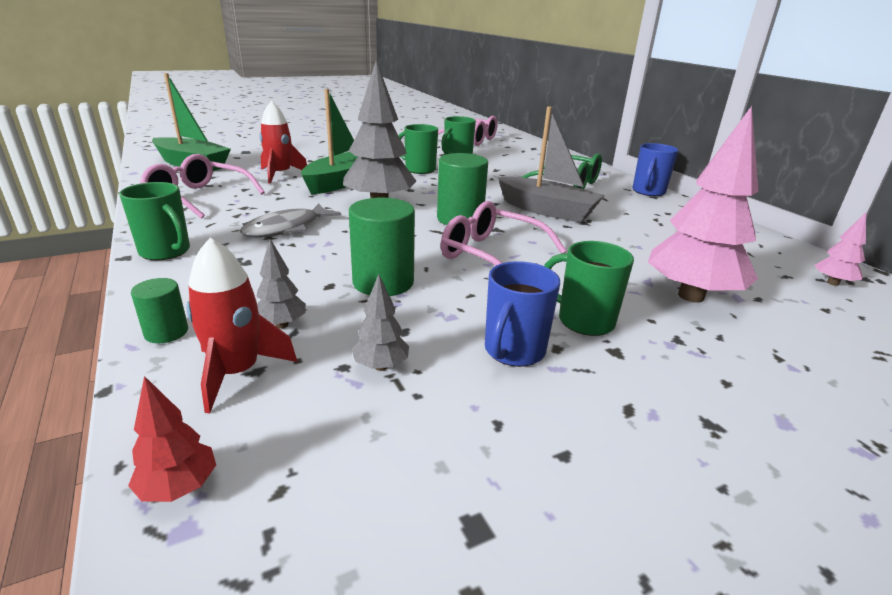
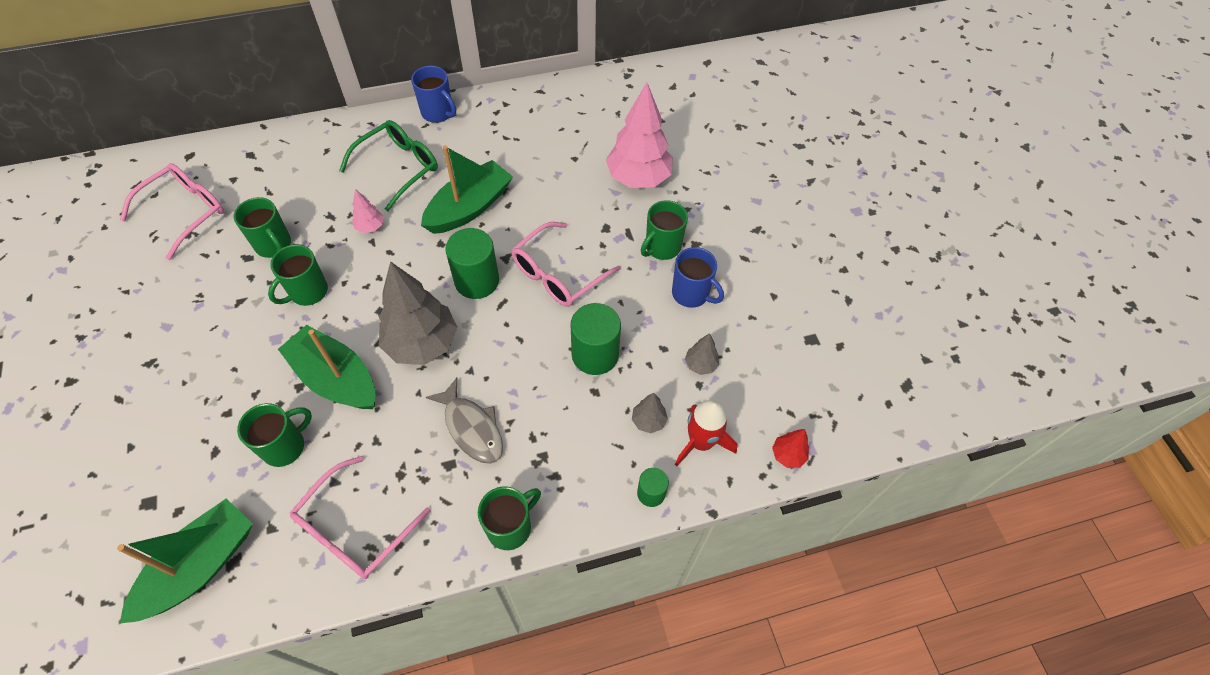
camera: 80 degrees left, 30 degrees up
red rocket [259,101,307,184] -> green mug [237,403,312,467]
grey boat [498,107,605,223] -> green boat [421,145,513,234]
pink tree [815,213,866,286] -> pink tree moved to [352,189,384,233]

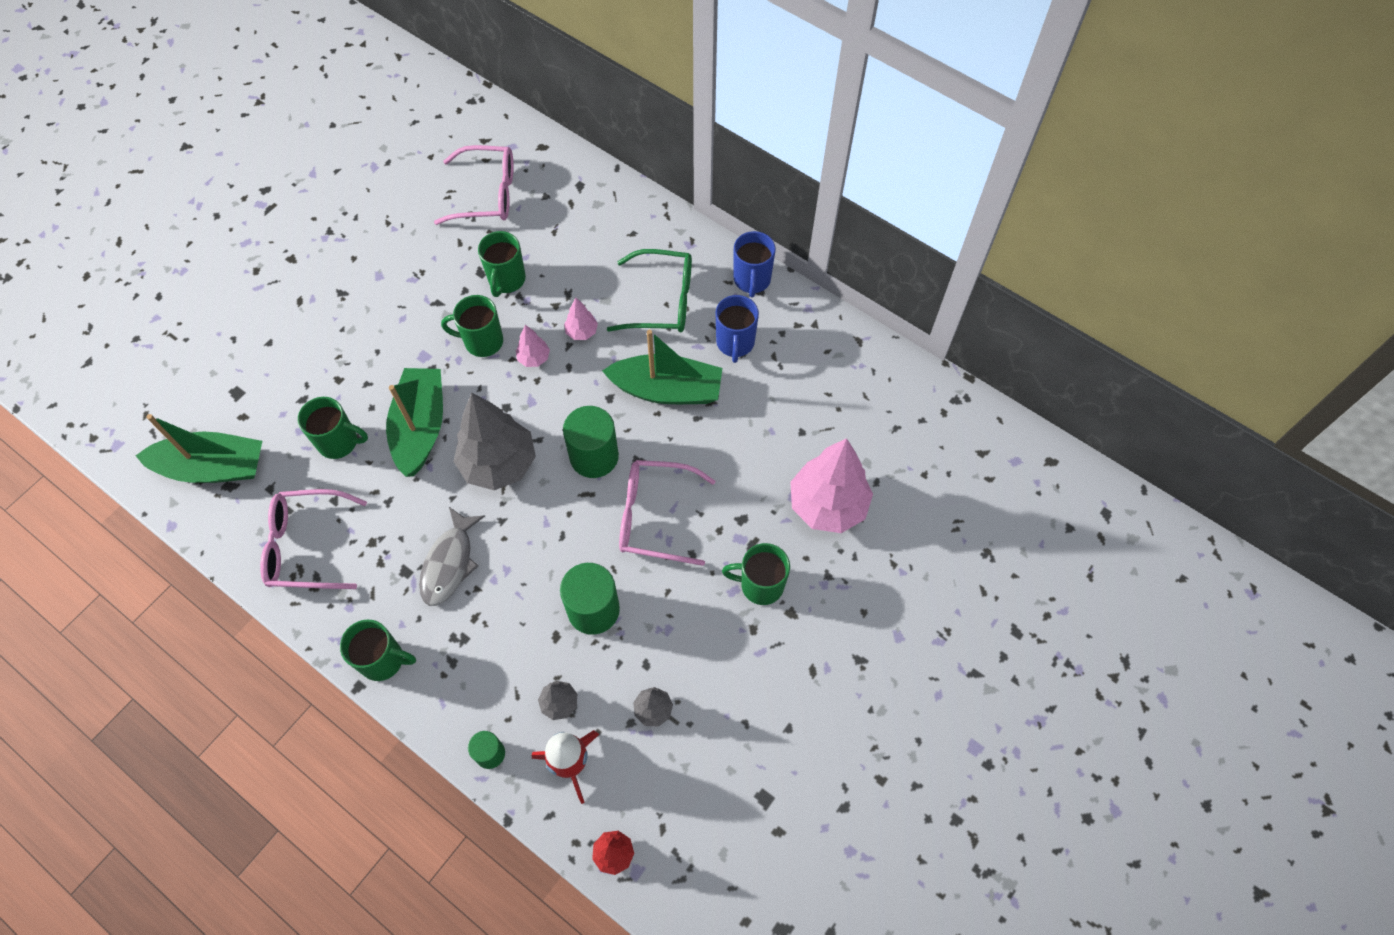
camera: 55 degrees right, 5 degrees up
blue mug [672,247,724,308] -> blue mug moved to [715,295,759,363]
none -> pink tree [516,325,550,367]

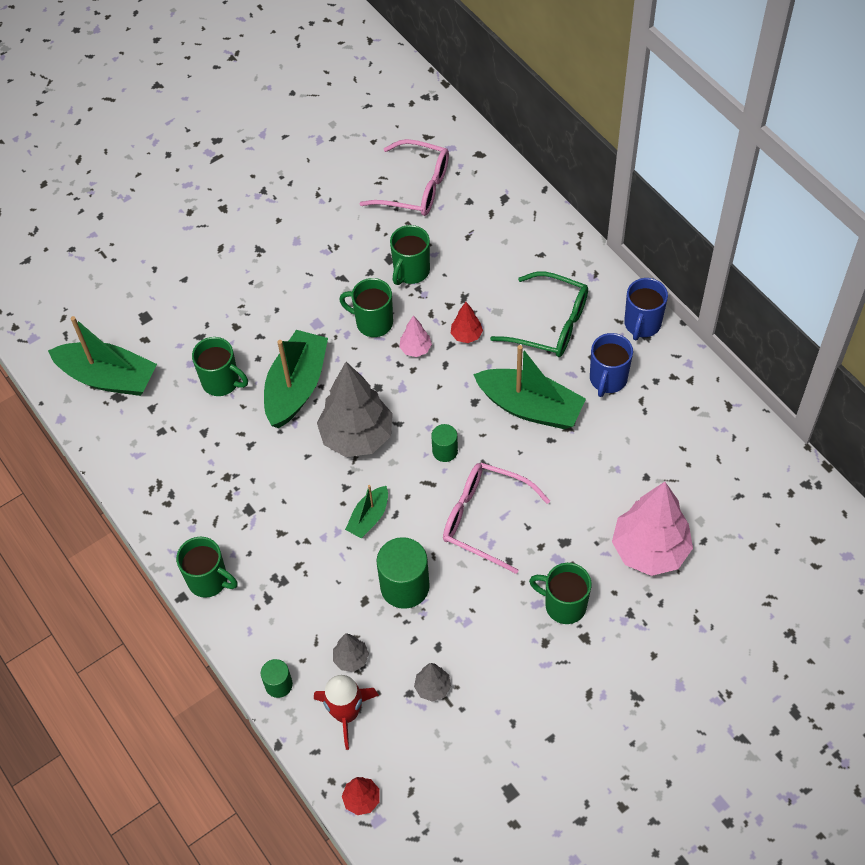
camera: 20 degrees right, 5 degrees down
pink glasses [260,489,367,589] -> none
grey fish [419,507,485,606] -> none
green cylinder [563,406,619,478] -> green cylinder [431,424,458,462], size x0.55
pink tree [564,298,598,340] -> red tree [451,302,483,343]
none -> green boat [345,485,388,538]

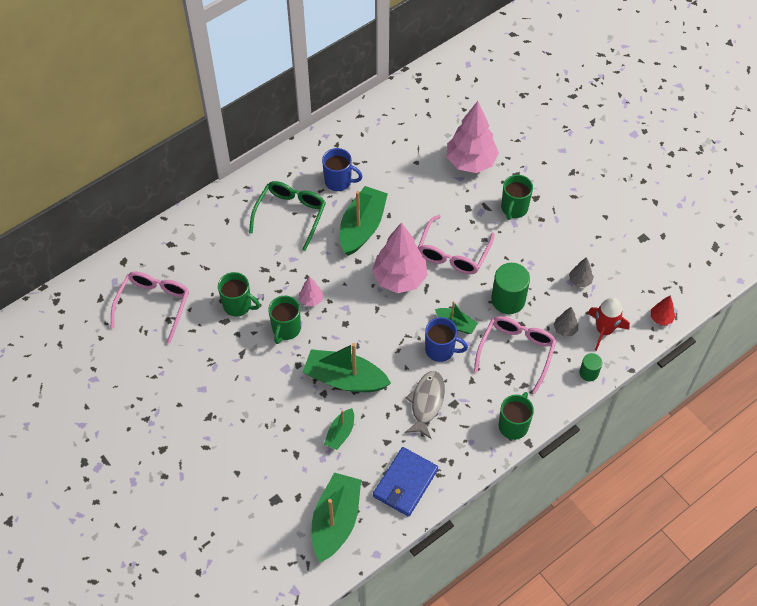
camera: 95 degrees left, 0 degrees up
green mug [192,337,248,396] -> green boat [324,408,354,450]
grey tree [317,362,393,457] -> none
green cylinder [431,424,458,462] -> pink tree [372,222,428,293]
red tree [451,302,483,343] -> none
blue mug [624,278,668,340] -> blue mug moved to [425,317,468,362]
none -> blue wallet [373,447,438,517]
none -> grey fish [405,371,445,439]
none -> pink glasses [474,316,557,394]

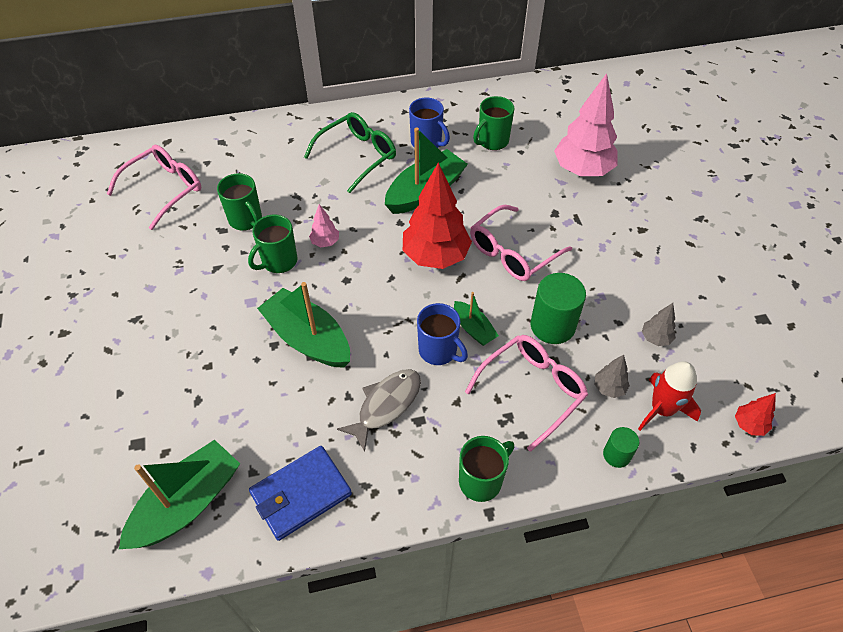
camera: 25 degrees right, 5 degrees down
green boat [324,408,354,450] -> none
pink tree [372,222,428,293] -> red tree [403,163,472,269]
green mug [501,175,533,220] -> green mug moved to [473,96,514,150]

